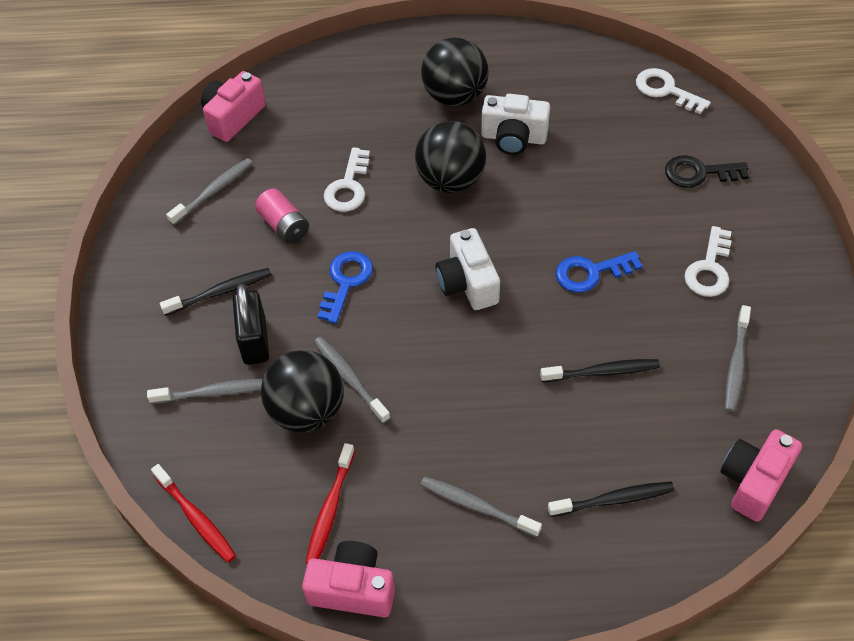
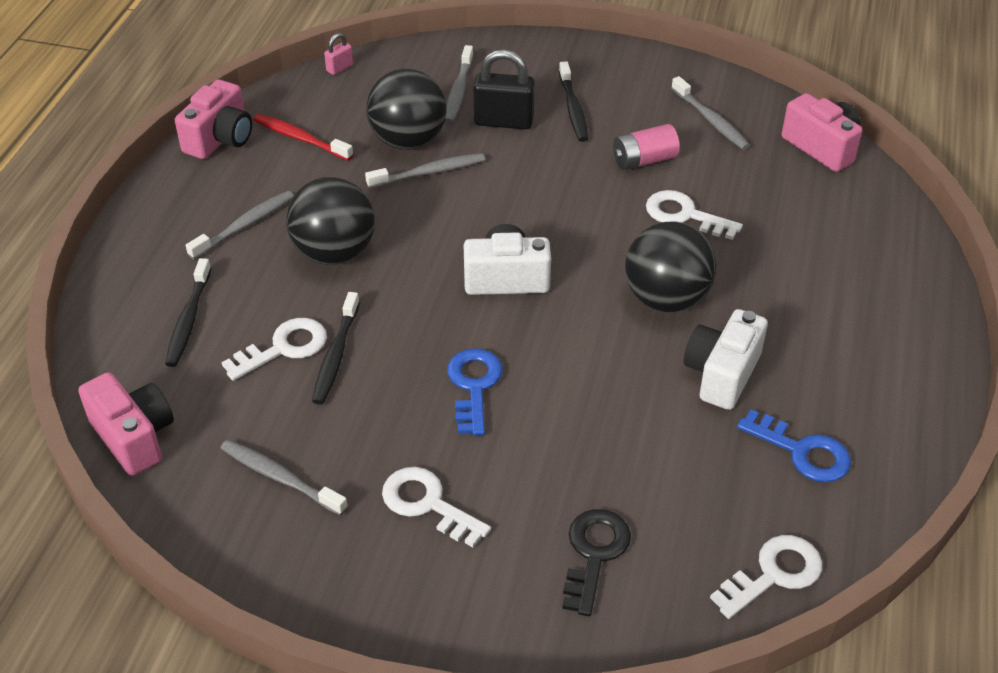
camera: 105 degrees right, 10 degrees down
red toothbrush [151,464,236,563] -> pink padlock [324,33,353,75]
blue key [318,251,373,324] -> blue key moved to [737,409,851,482]
black ball [421,37,489,106] -> black ball moved to [286,177,375,265]
none -> white key [221,318,327,381]

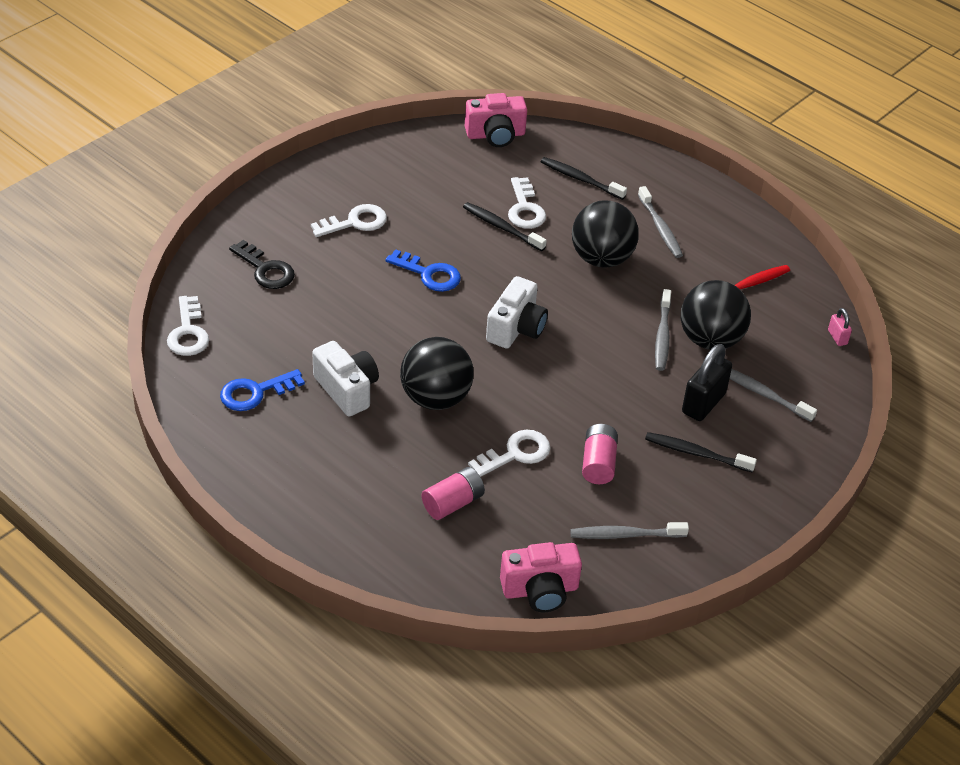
camera: 115 degrees right, 0 degrees up
pink camera [175,79,252,159] -> none
grey toothbrush [220,440,348,516] -> none
none -> pink battery [422,467,485,520]

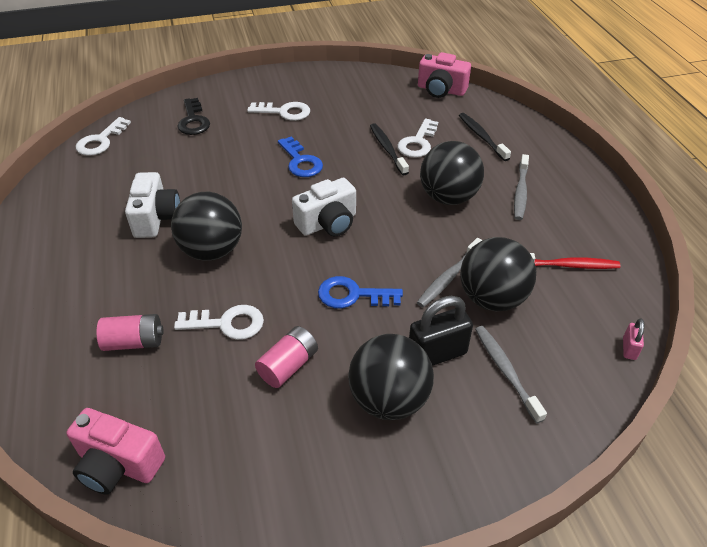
camera: 35 degrees right, 0 degrees up
blue key [220,369,305,411] -> blue key moved to [318,276,403,308]
grey toothbrush [570,522,689,539] -> none
black toothbrush [645,432,757,472] -> black ball [348,334,434,420]

